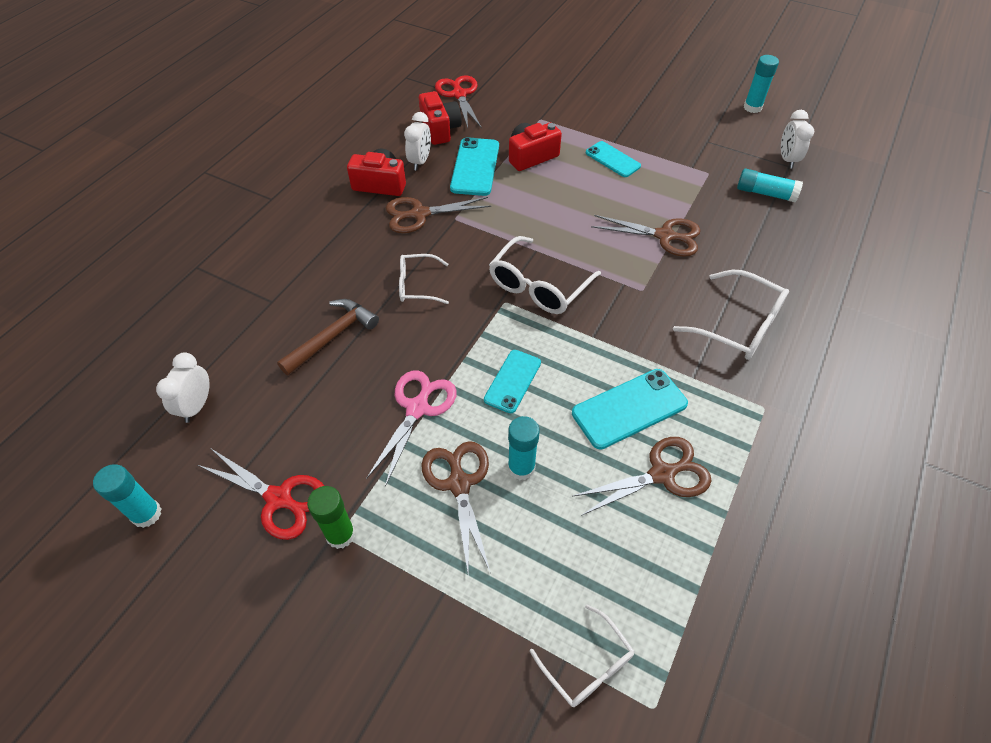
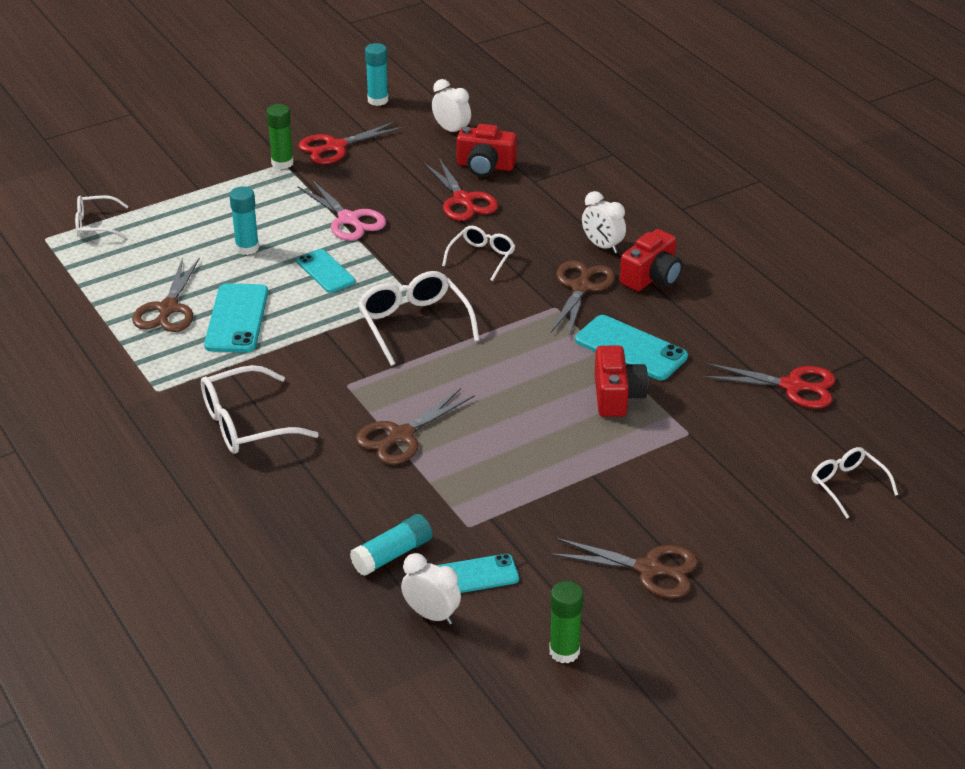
camera: 120 degrees right, 15 degrees down
brown hammer [277,299,379,376] -> red scissors [424,158,498,221]
white clock [404,112,431,171] -> white clock moved to [582,191,626,254]
red camera [419,91,462,145] -> red camera moved to [457,124,517,177]
brown scissors [421,441,490,575] -> brown scissors moved to [549,538,698,598]
turquoise phone [586,141,641,177] -> turquoise phone moved to [436,554,519,593]
turquoise glue stick [744,55,779,113] -> green glue stick [549,581,584,663]
none -> white glasses [811,447,898,519]

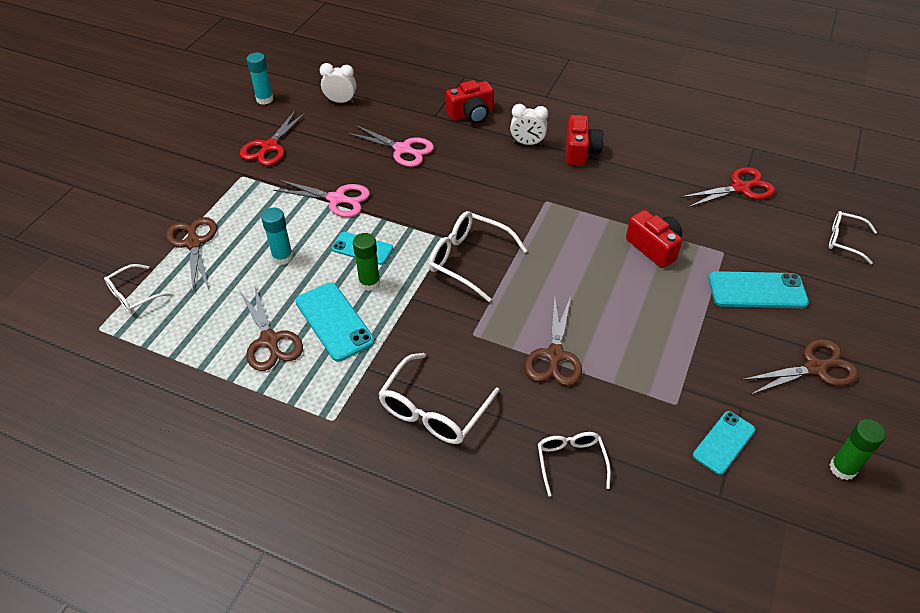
camera: 35 degrees left, 10 degrees up
green glue stick [267,104,294,169] -> green glue stick moved to [353,233,380,291]
turquoise glue stick [350,514,432,576] -> none
white clock [401,553,461,625] -> none
red scissors [424,158,498,221] -> pink scissors [347,125,434,167]
white glasses [442,226,515,281] -> white glasses moved to [538,432,611,496]
red camera [457,124,517,177] -> red camera moved to [446,80,494,124]
brown scissors [551,261,615,336] -> brown scissors moved to [166,217,217,293]
turquoise phone [575,315,688,380] -> turquoise phone moved to [708,271,809,308]

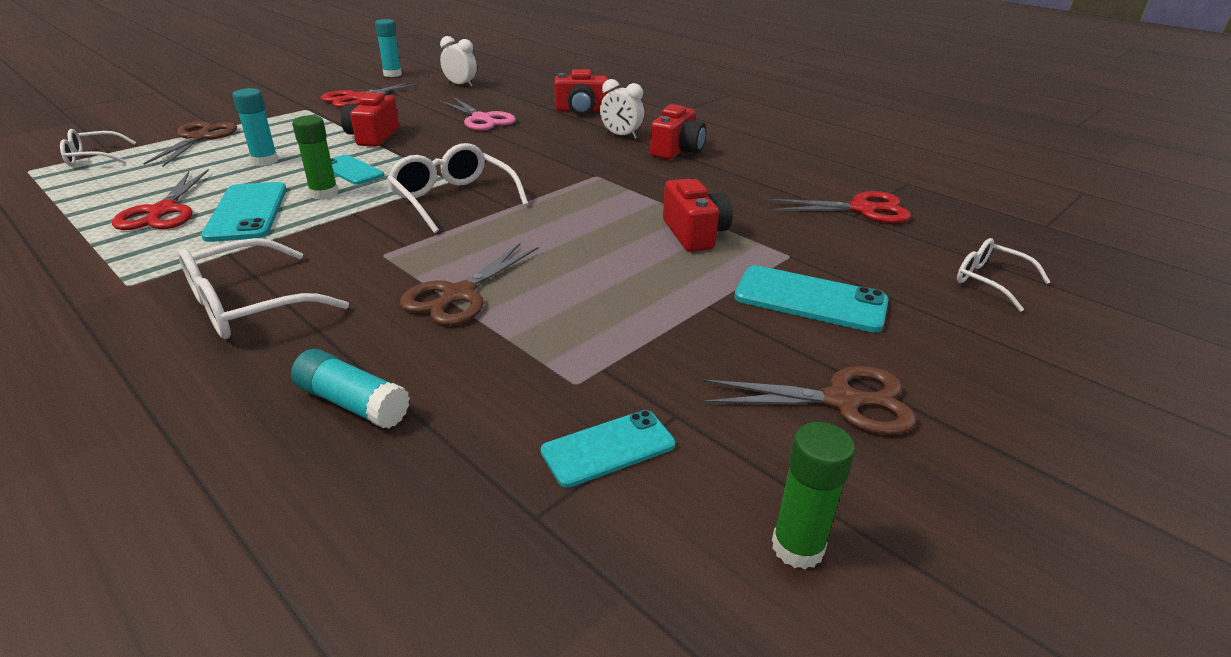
camera: 20 degrees right, 15 degrees down
brown scissors [239,284,303,371] -> red scissors [112,169,209,230]
pink scissors [273,180,370,217] -> red camera [341,91,399,147]
white glasses [538,432,611,496] -> turquoise glue stick [291,349,410,429]

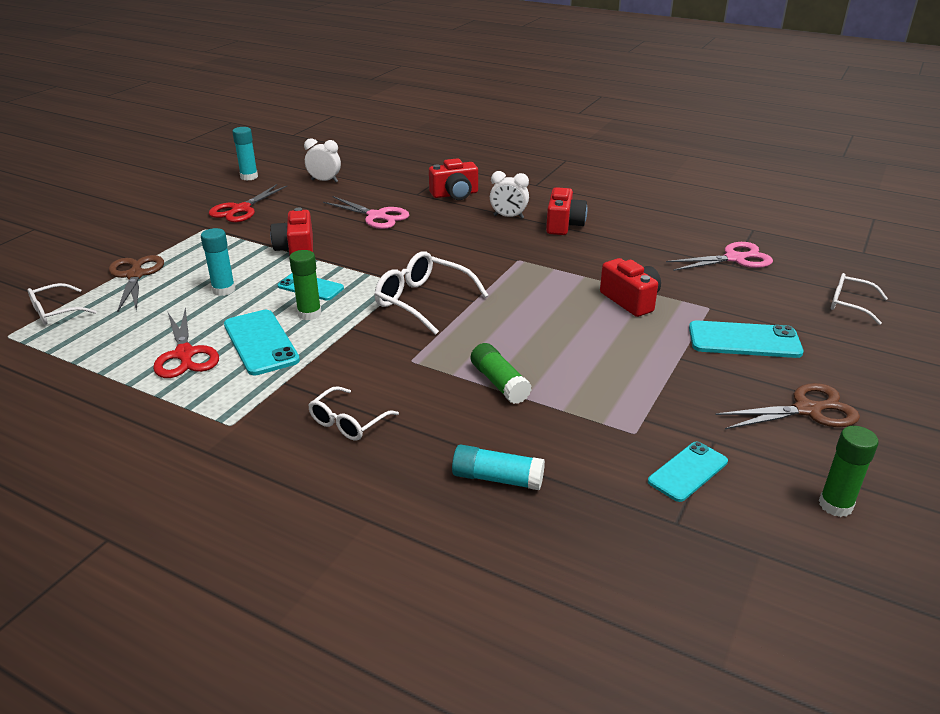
camera: 15 degrees left, 0 degrees up
white glasses [178,238,349,339] -> white glasses [308,386,399,441], size x0.63
brown scissors [400,243,539,326] -> green glue stick [471,343,531,404]
red scissors [769,191,911,223] -> pink scissors [666,242,773,271]

